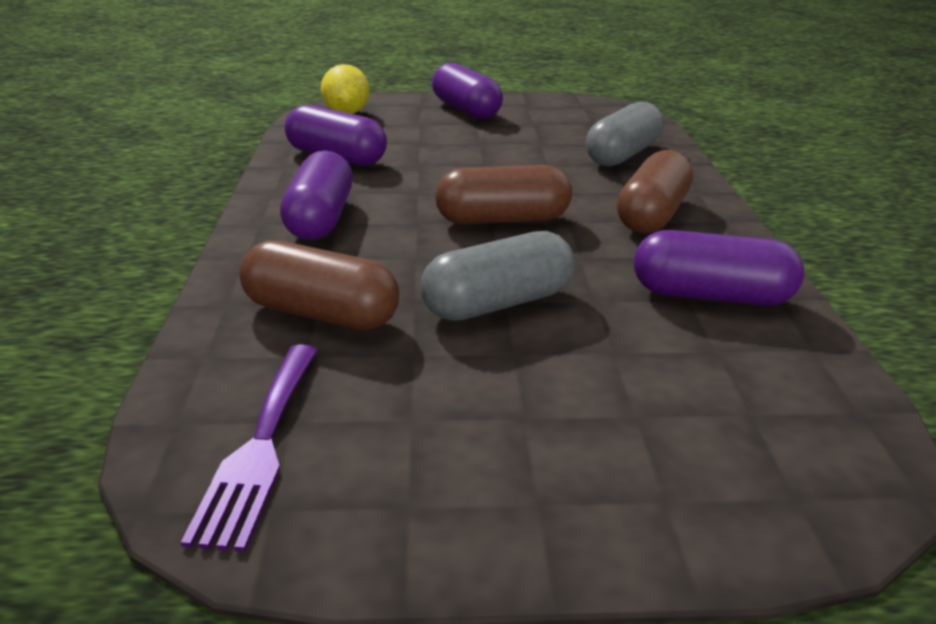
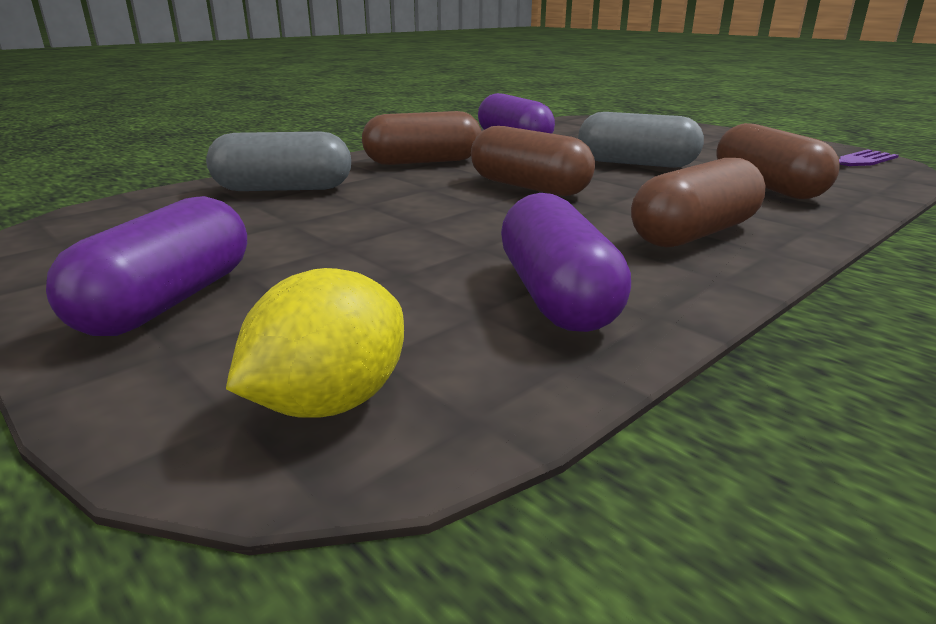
camera: 130 degrees left, 5 degrees down
purple capsule [280,150,353,240] -> brown capsule [631,158,766,248]

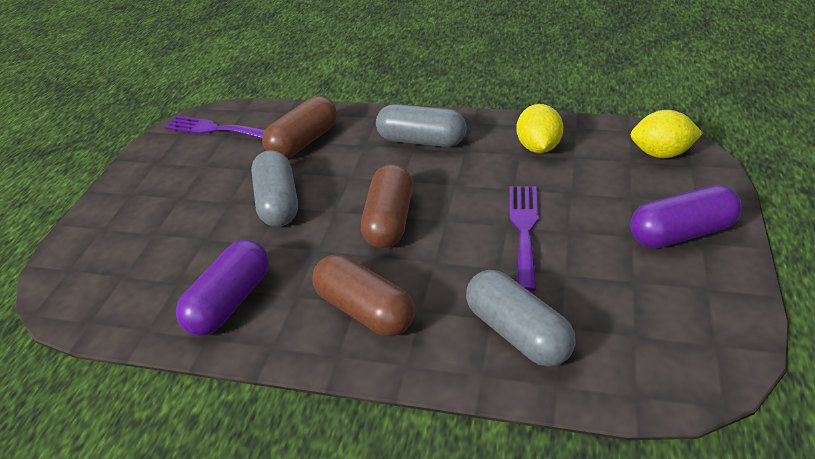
camera: 120 degrees left, 15 degrees up
purple capsule [501,193,631,332] -> yellow lemon [516,104,563,153]
brown capsule [631,158,766,248] -> grey capsule [376,104,467,147]
none -> purple fork [510,186,539,291]

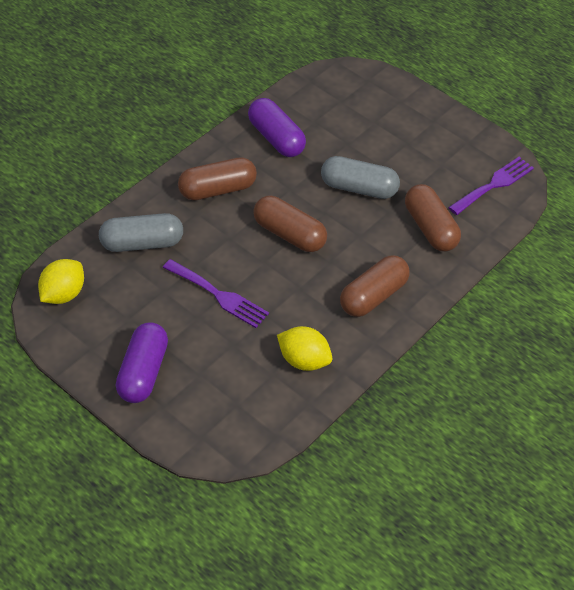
camera: 110 degrees right, 10 degrees up
grey capsule [376,104,467,147] -> brown capsule [340,255,410,317]
yellow lemon [631,110,703,158] -> yellow lemon moved to [38,259,84,304]

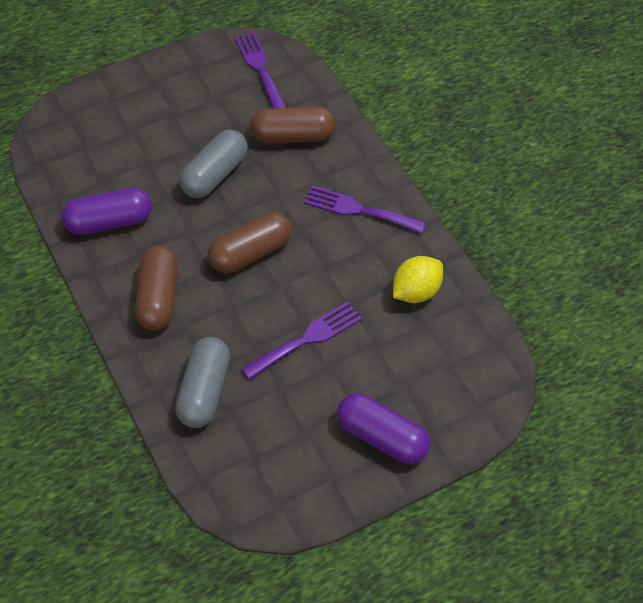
camera: 65 degrees left, 5 degrees up
yellow lemon [38,259,84,304] -> none
brown capsule [340,255,410,317] -> purple fork [304,185,426,234]

